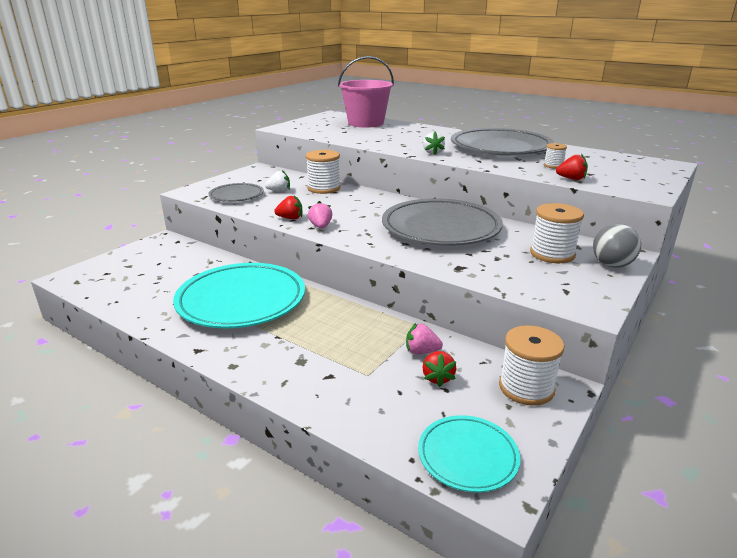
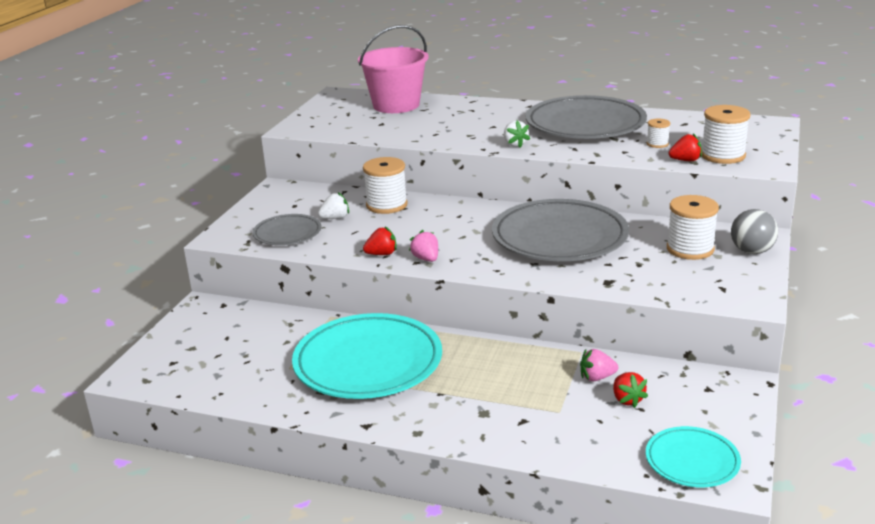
camera: 15 degrees left, 0 degrees up
white spool [499,325,564,406] -> white spool moved to [702,105,751,164]

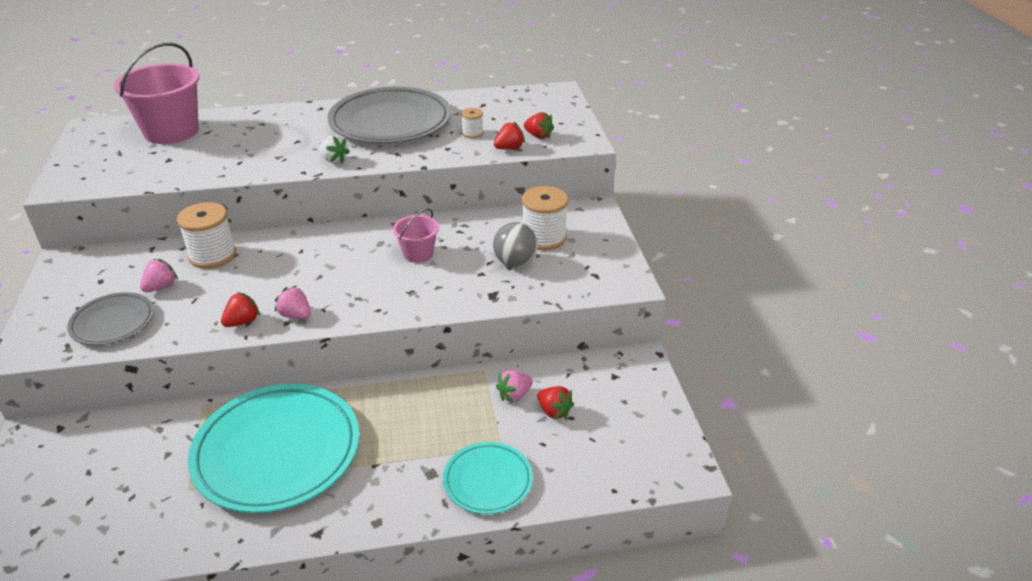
camera: 30 degrees left, 10 degrees up
white strawberry [318,192,349,219] -> pink strawberry [140,259,178,292]
grey plate [492,199,629,261] -> pink bucket [393,208,439,263]
turquoise plate [646,426,741,487] -> turquoise plate moved to [443,442,533,514]
white spool [702,105,751,164] -> red strawberry [524,112,554,139]
grey ball [731,209,778,254] -> grey ball moved to [493,222,538,267]

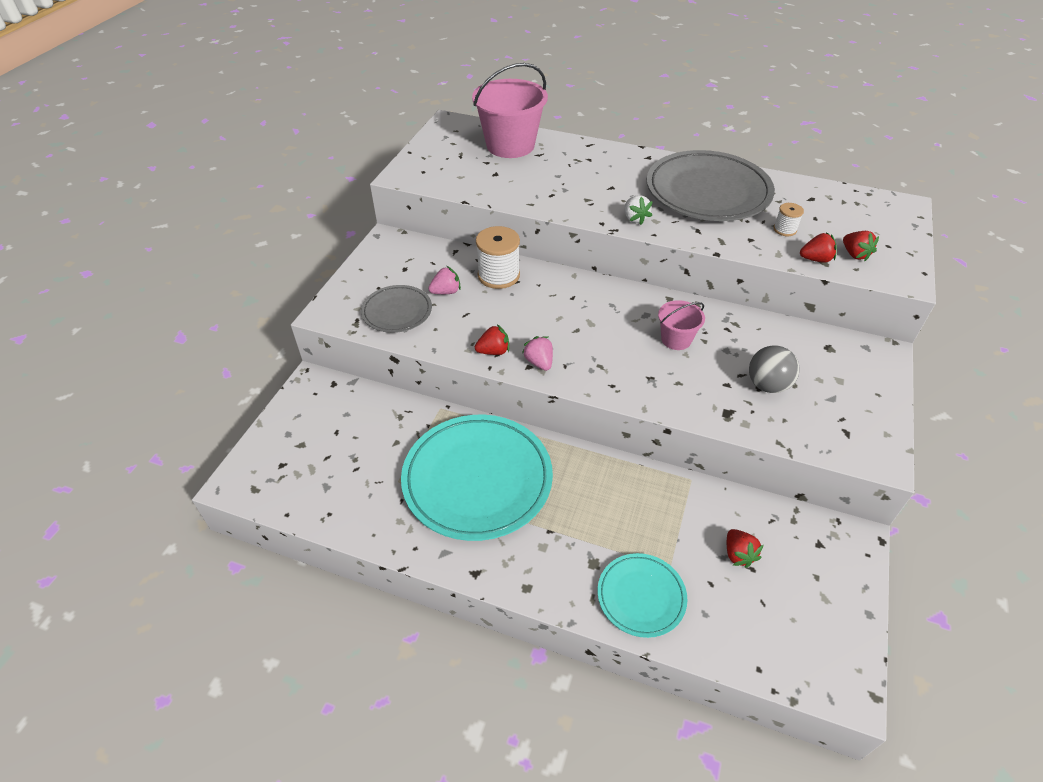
camera: 30 degrees right, 10 degrees up
pink strawberry [496,370,533,403] -> none
white spool [522,186,568,250] -> none

